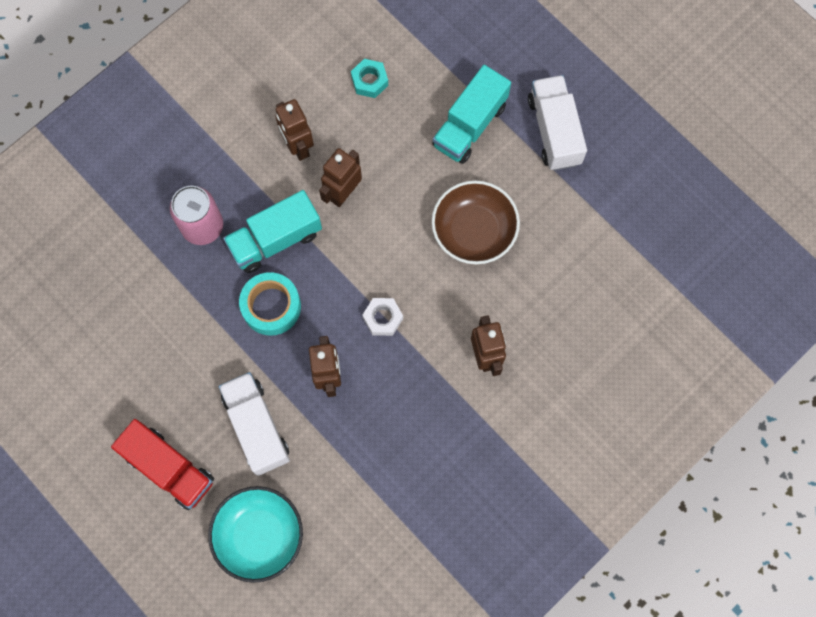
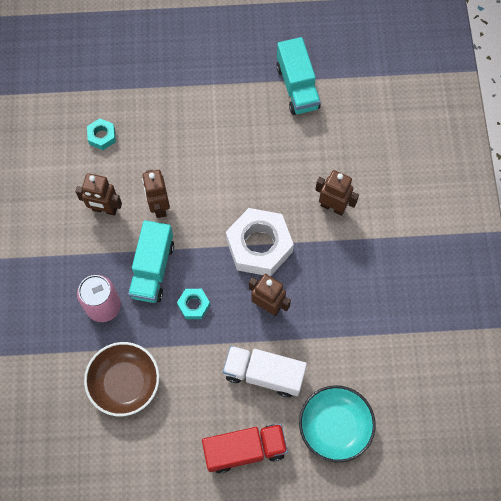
camera: 50 degrees left, 5 degrees down
turquoise tape [239,272,301,336] -> turquoise nut [177,289,210,319]
white nut [362,298,403,336] -> white nut [226,208,294,276], size x2.12
turquoise truck [432,65,511,164] -> turquoise truck moved to [276,37,321,115]
brown bowl [432,180,520,264] -> brown bowl moved to [84,342,159,416]
white truck [528,75,587,171] -> none

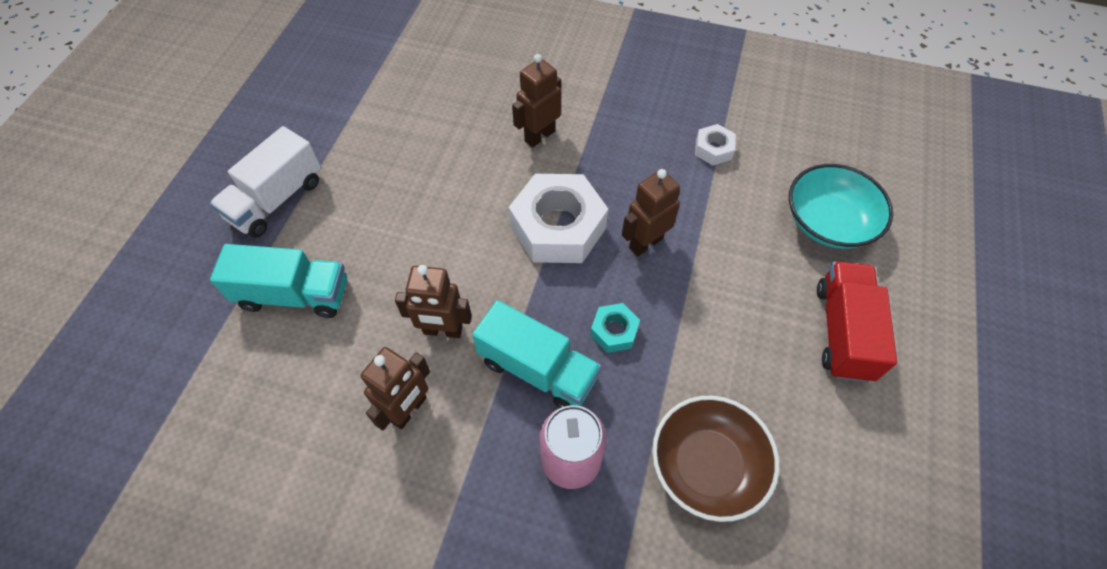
camera: 70 degrees left, 10 degrees down
turquoise nut [87,118,116,150] -> none
white truck [223,346,307,397] -> white truck moved to [210,126,321,237]
turquoise truck [276,37,321,115] -> turquoise truck moved to [210,244,347,318]
none -> white nut [695,124,736,165]

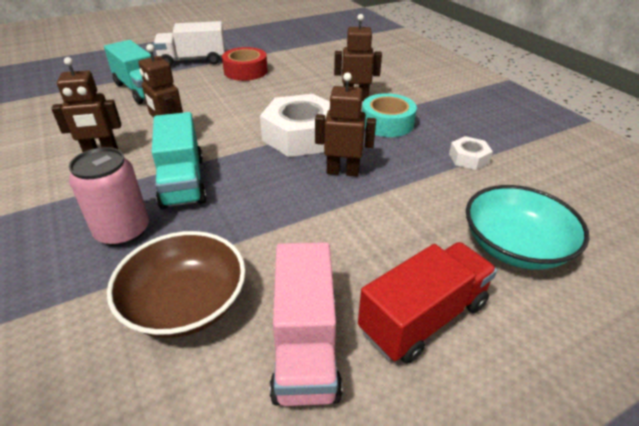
camera: 45 degrees right, 20 degrees down
turquoise nut [590,303,640,353] -> none
none -> red tape [222,47,268,81]
none -> pink truck [270,242,343,406]
none -> turquoise tape [362,93,417,137]

